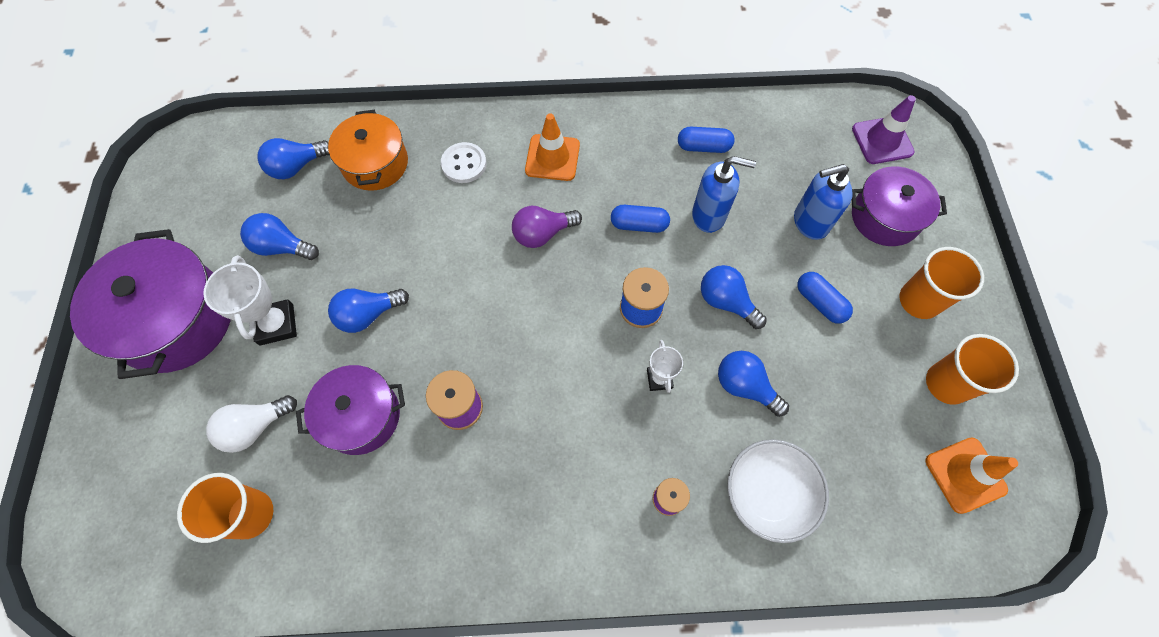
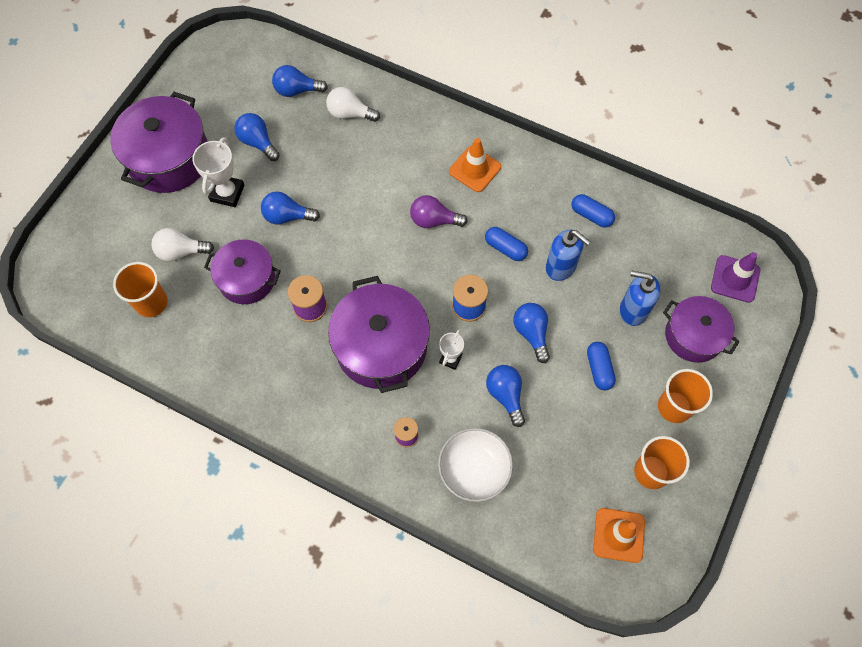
camera: 30 degrees right, 0 degrees up
orange pot [328,110,408,191] -> white light bulb [326,87,380,122]
white button [441,142,487,183] -> none
none -> purple pot [328,276,430,393]

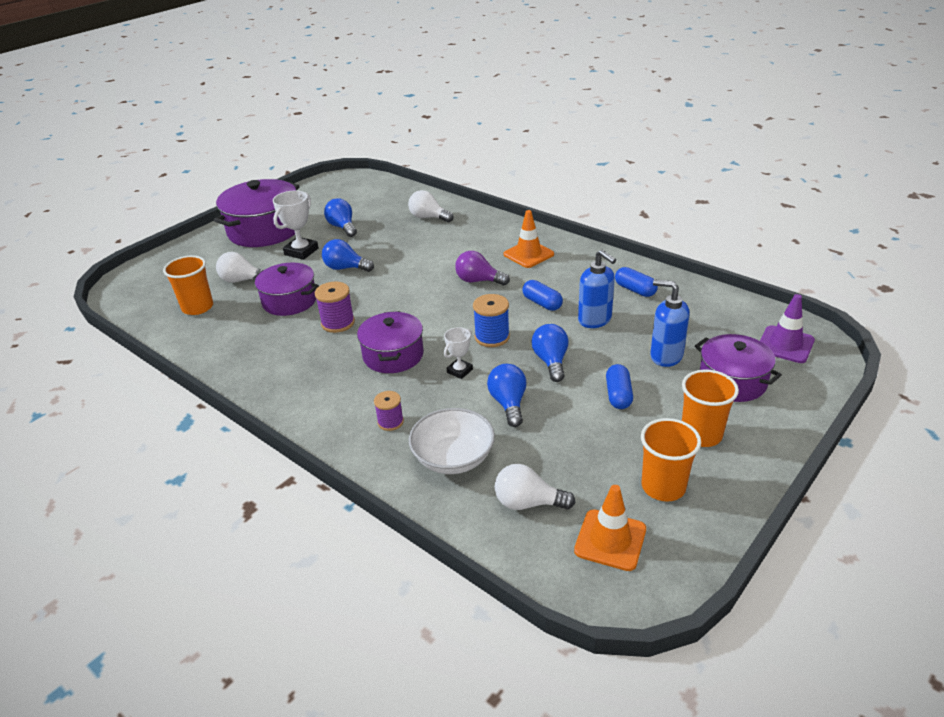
camera: 15 degrees right, 30 degrees down
blue light bulb [272,65,328,97] -> none
purple pot [328,276,430,393] -> purple pot [357,311,424,373], size x0.64
none -> white light bulb [494,464,575,510]

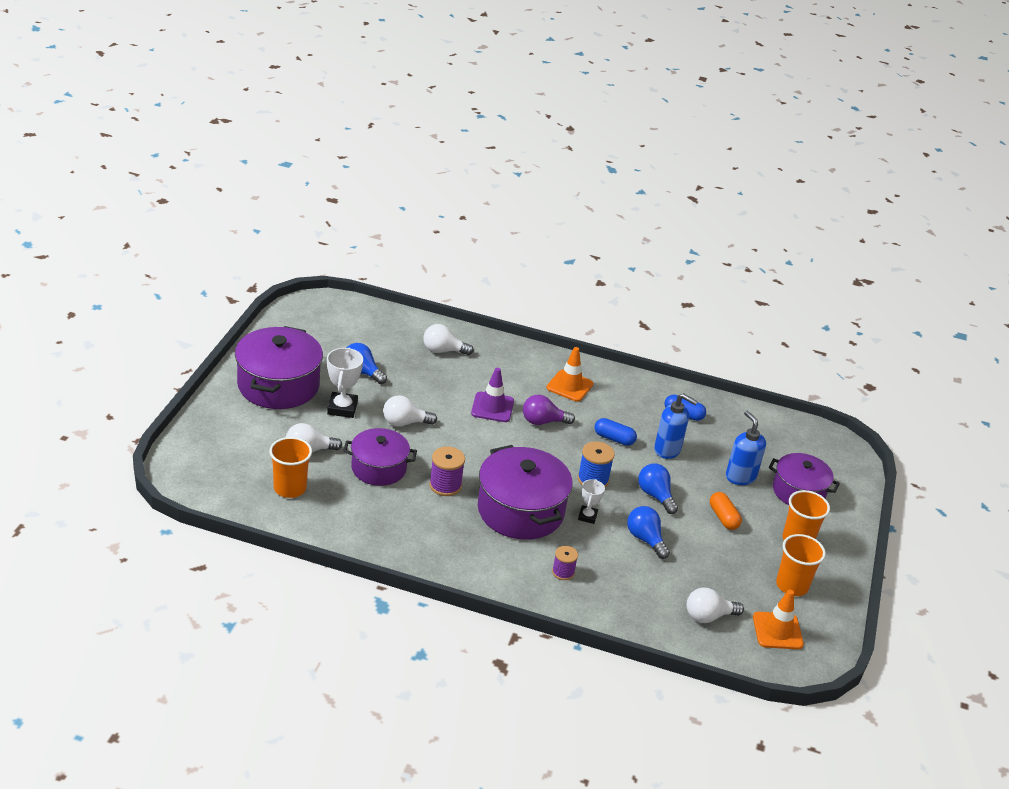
camera: 30 degrees left, 0 degrees up
blue light bulb [322,239,374,272] -> white light bulb [383,395,437,427]
purple pot [357,311,424,373] -> purple pot [478,445,573,540], size x1.56
white bowl [409,408,495,474] -> none
blue capsule [606,364,633,409] -> orange capsule [710,492,742,530]
blue soap dispenser [650,279,690,367] -> blue soap dispenser turned 60 degrees clockwise [726,411,766,485]
purple traffic cone [760,294,815,363] -> purple traffic cone moved to [471,368,514,422]

